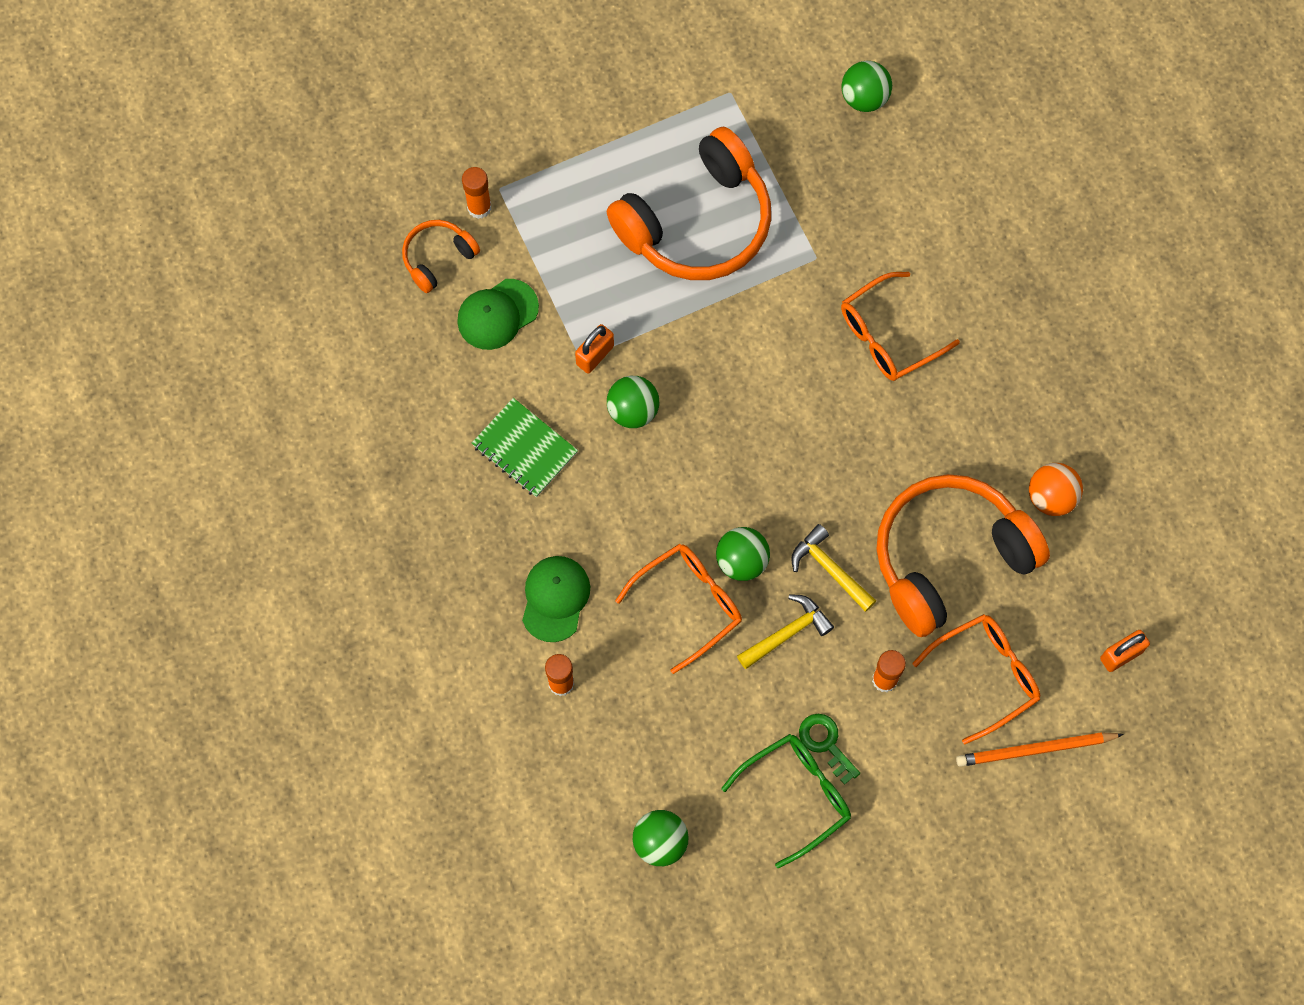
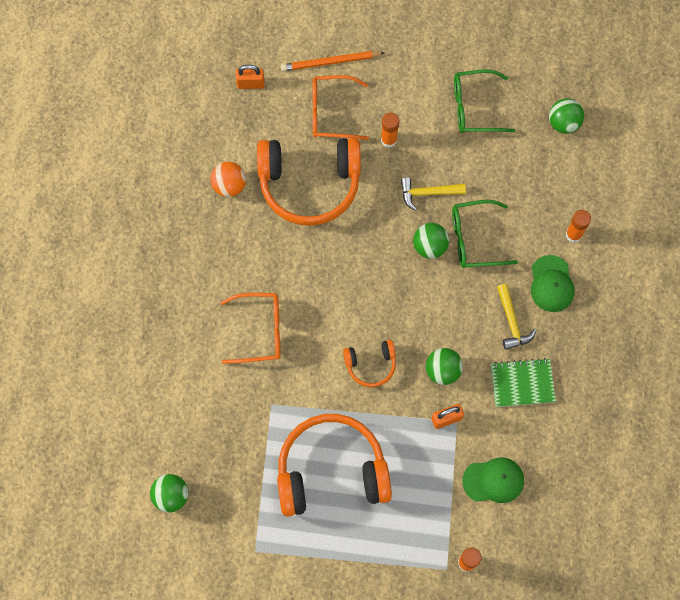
camera: 150 degrees left, 0 degrees up
orange headphones [402,220,480,293] -> orange headphones moved to [343,340,396,387]
green notebook [472,398,578,497] -> green notebook turned 75 degrees counterclockwise [491,358,556,407]
green cap [522,556,590,642] -> green cap turned 45 degrees counterclockwise [531,255,575,312]
orange glasses [615,543,742,674] -> green glasses [452,200,518,268]
yellow hammer [791,524,876,612] -> yellow hammer moved to [497,284,537,350]
green key [799,714,860,785] -> none
orange pencil [956,732,1124,767] -> orange pencil turned 150 degrees clockwise [281,51,385,71]

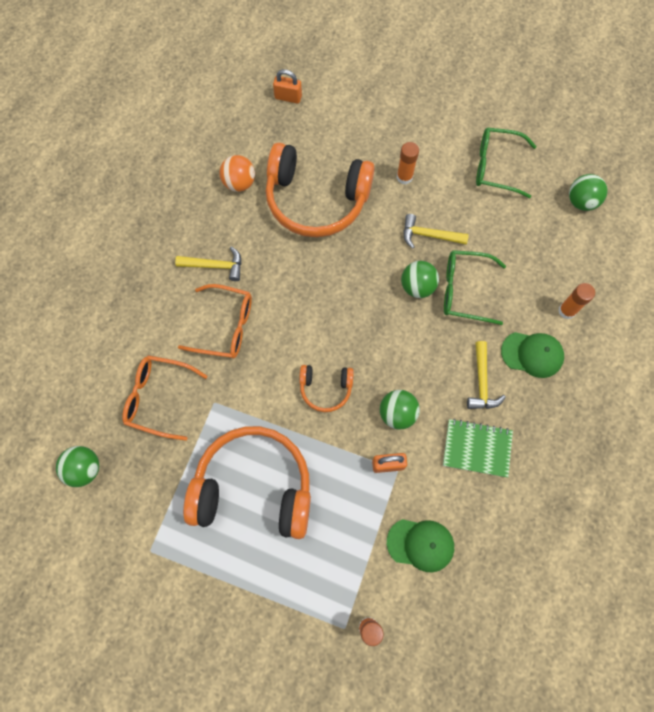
camera: 15 degrees right, 0 degrees up
orange pencil [281,51,385,71] -> none
orange glasses [313,75,369,140] -> orange glasses moved to [122,355,208,441]
green cap [531,255,575,312] -> green cap turned 90 degrees counterclockwise [501,332,564,378]
none -> yellow hammer [175,246,241,281]

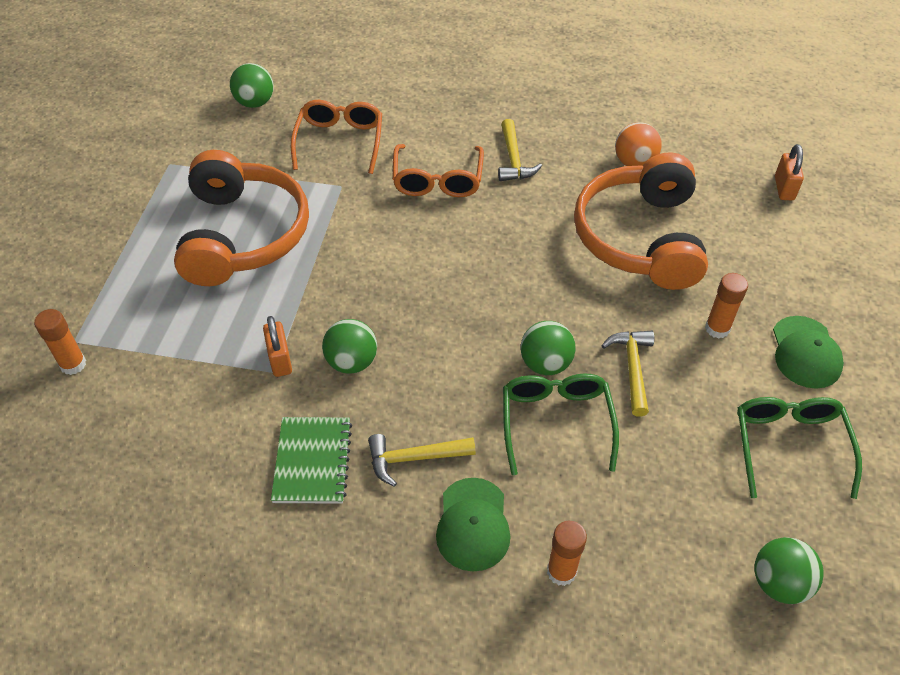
camera: 80 degrees right, 20 degrees down
orange headphones [299,365,354,412] -> none
green cap [387,519,454,572] -> green cap moved to [773,316,844,389]

